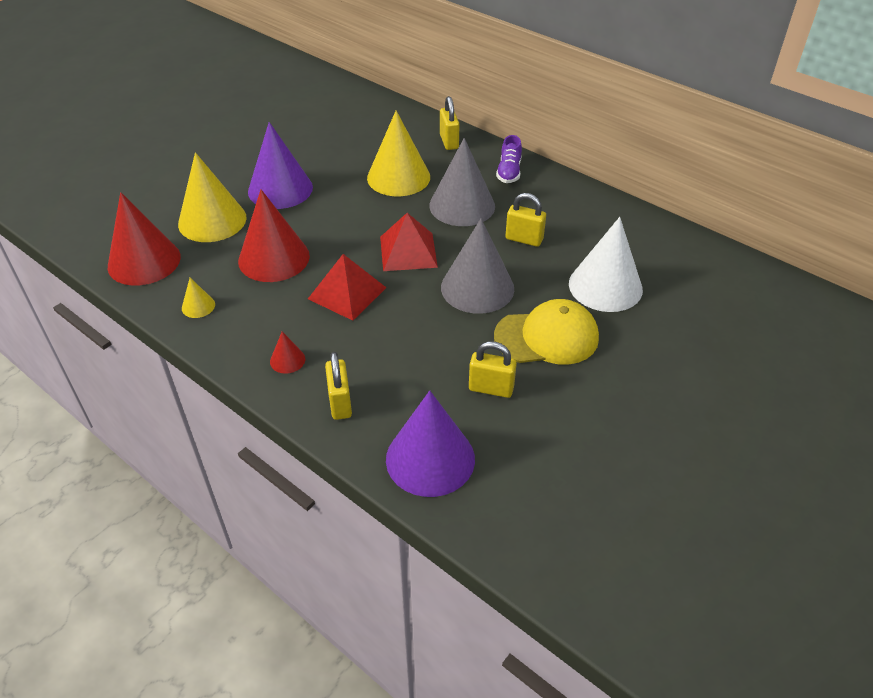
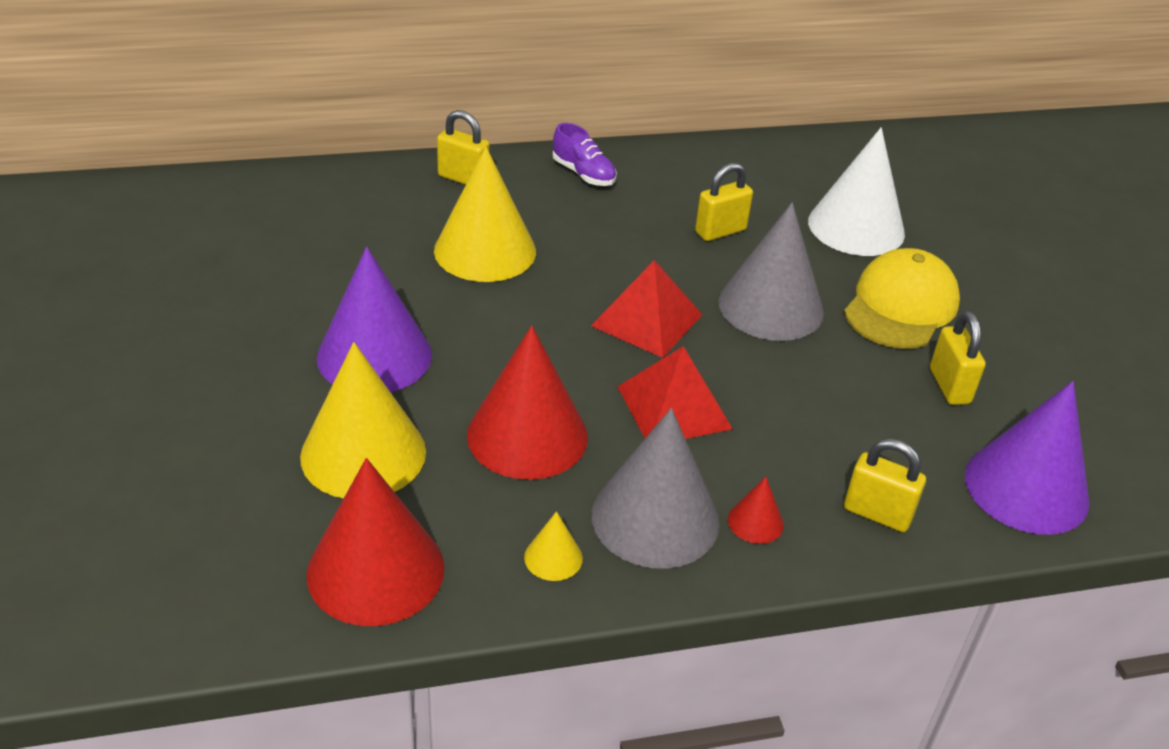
camera: 55 degrees left, 5 degrees down
grey cone [429,138,495,226] -> grey cone moved to [592,408,720,569]
yellow padlock [469,341,517,398] -> yellow padlock turned 60 degrees counterclockwise [930,311,986,405]

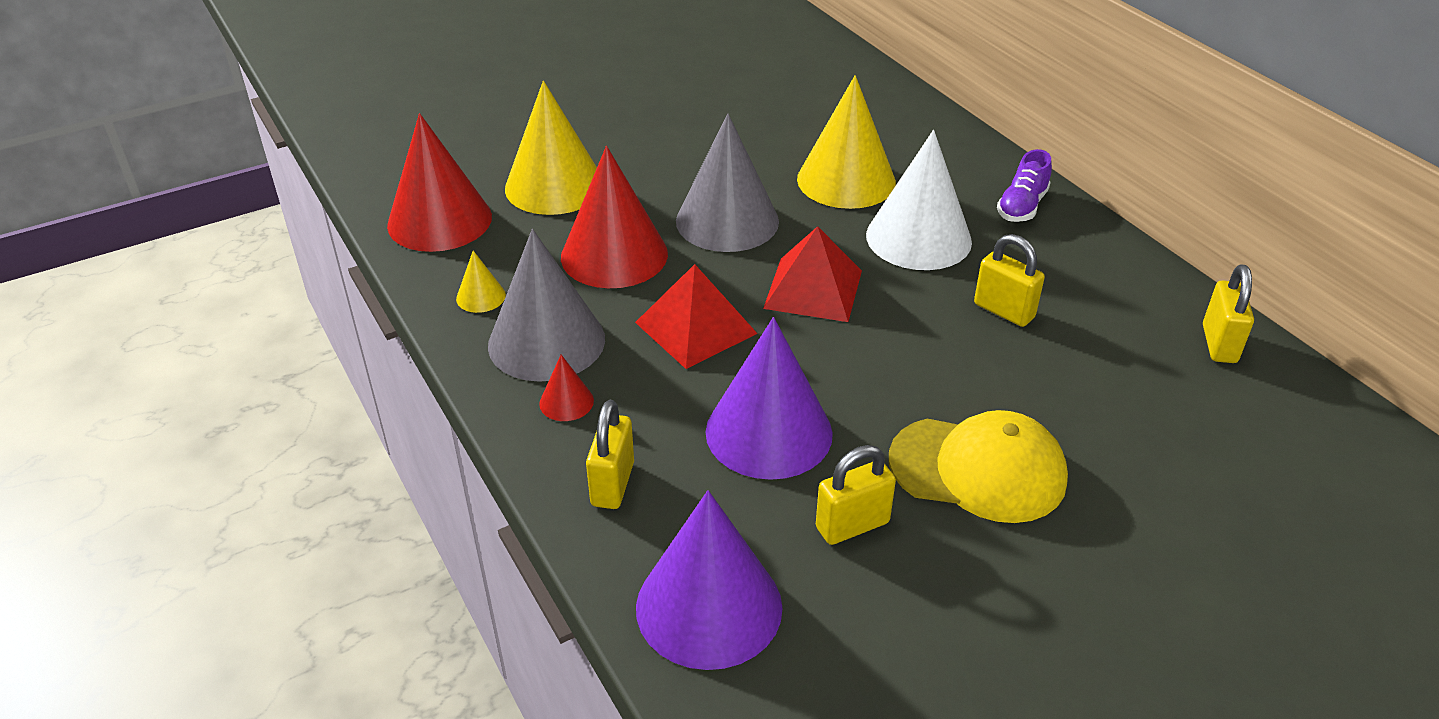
camera: 75 degrees right, 0 degrees up
purple cone [317,247,432,392] -> purple cone moved to [706,317,833,480]
yellow padlock [437,110,490,185] -> yellow padlock moved to [1203,264,1254,363]
grey cone [718,203,824,341] -> grey cone moved to [676,114,779,252]
white cone [808,127,905,256] -> white cone moved to [866,130,972,270]

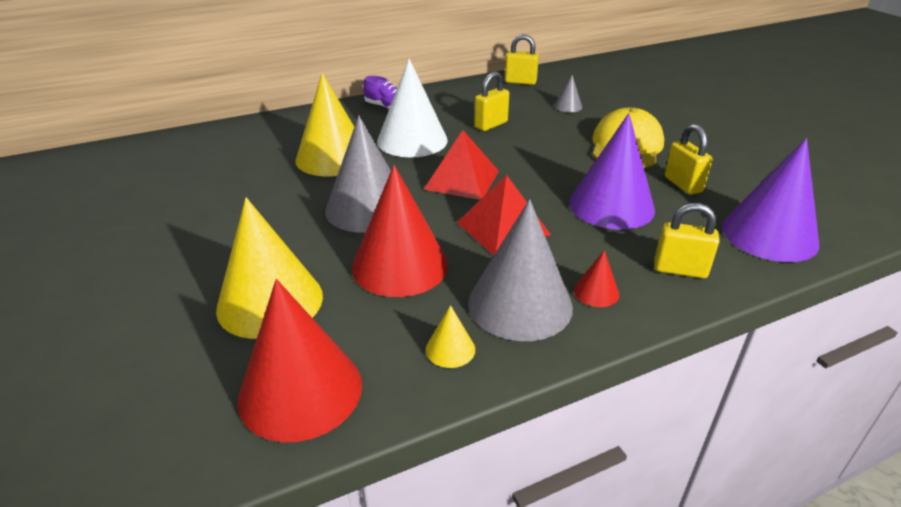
camera: 85 degrees left, 5 degrees down
none -> grey cone [554,75,582,112]

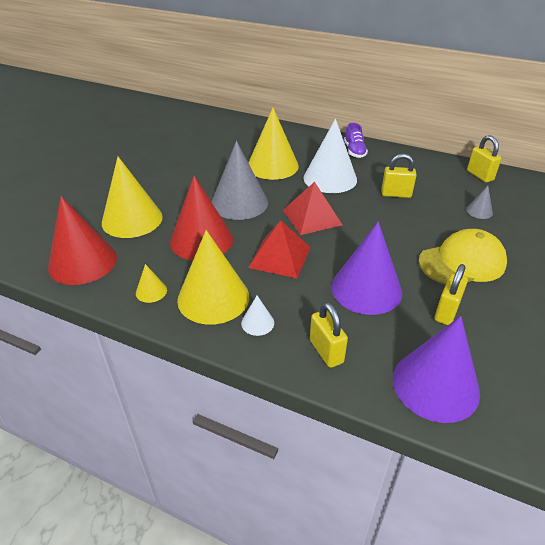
camera: 50 degrees right, 5 degrees up
grey cone [468,199,573,341] -> yellow cone [177,230,249,325]
red cone [574,250,619,307] -> white cone [241,296,274,336]

